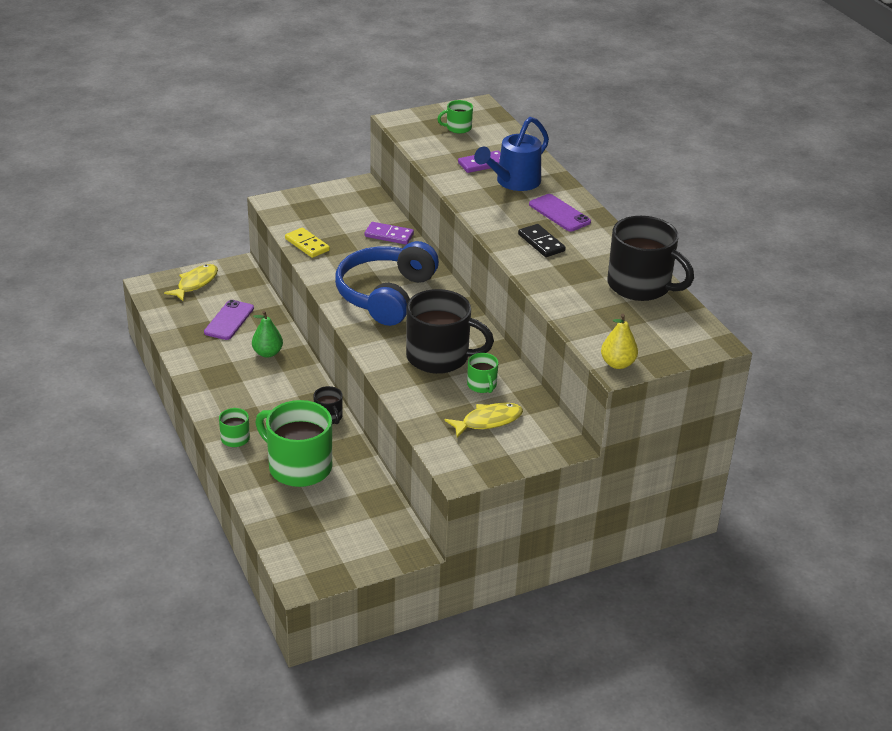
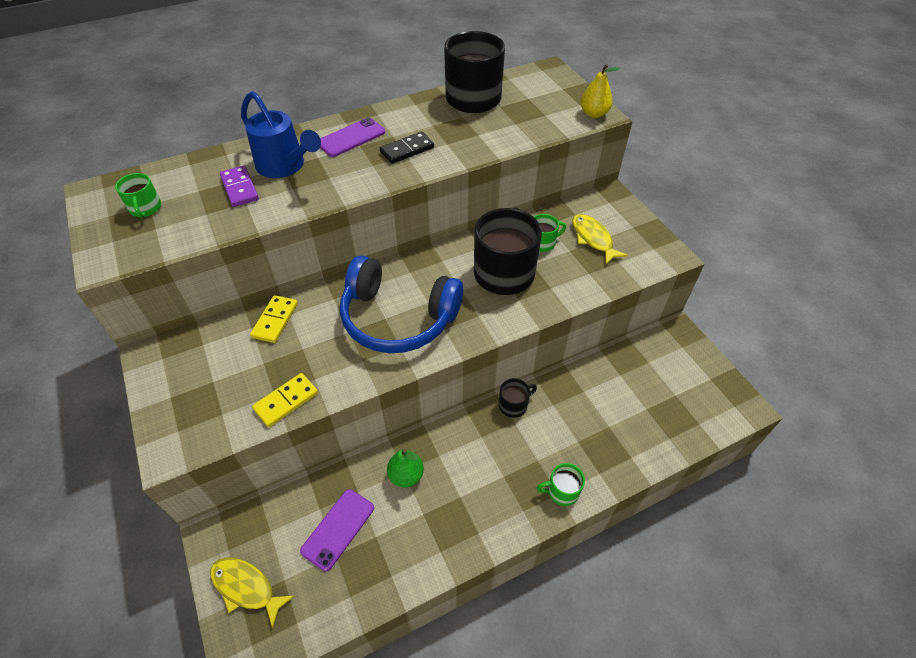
camera: 90 degrees left, 15 degrees up
purple phone [204,300,254,340] -> purple phone turned 75 degrees counterclockwise [300,489,374,571]
green mug [255,400,332,487] -> none
purple domino [365,222,414,245] -> yellow domino [250,295,298,343]

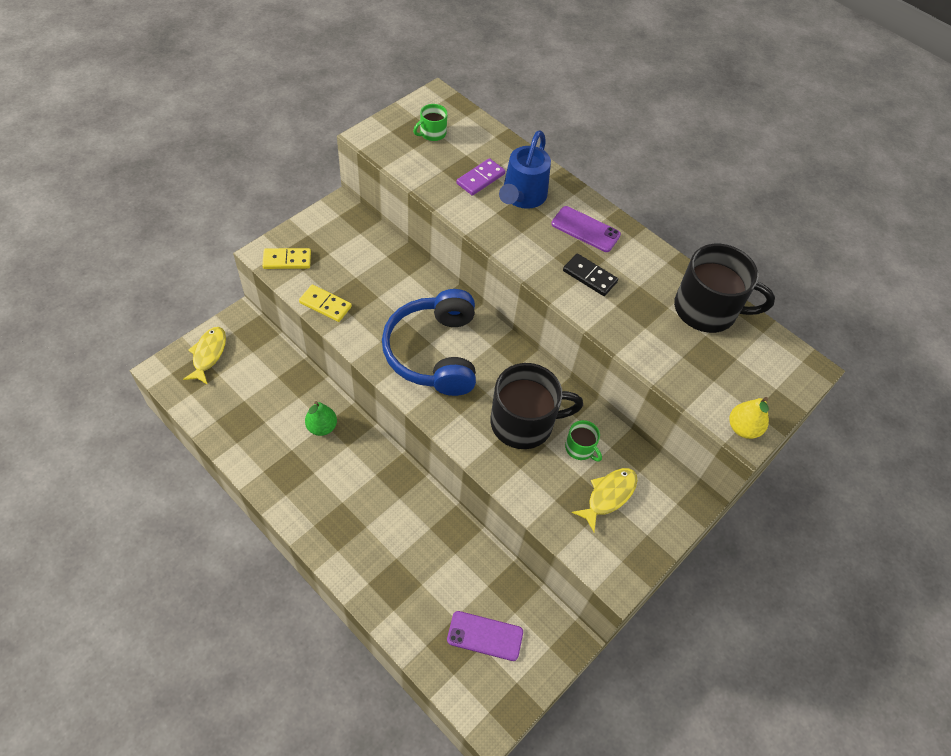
camera: 65 degrees right, 5 degrees up
yellow domino [250,295,298,343] -> yellow domino moved to [262,248,311,269]
purple phone [300,489,374,571] -> purple phone moved to [447,611,523,661]
black mug [499,378,537,418] -> none
green mug [537,463,585,506] -> none

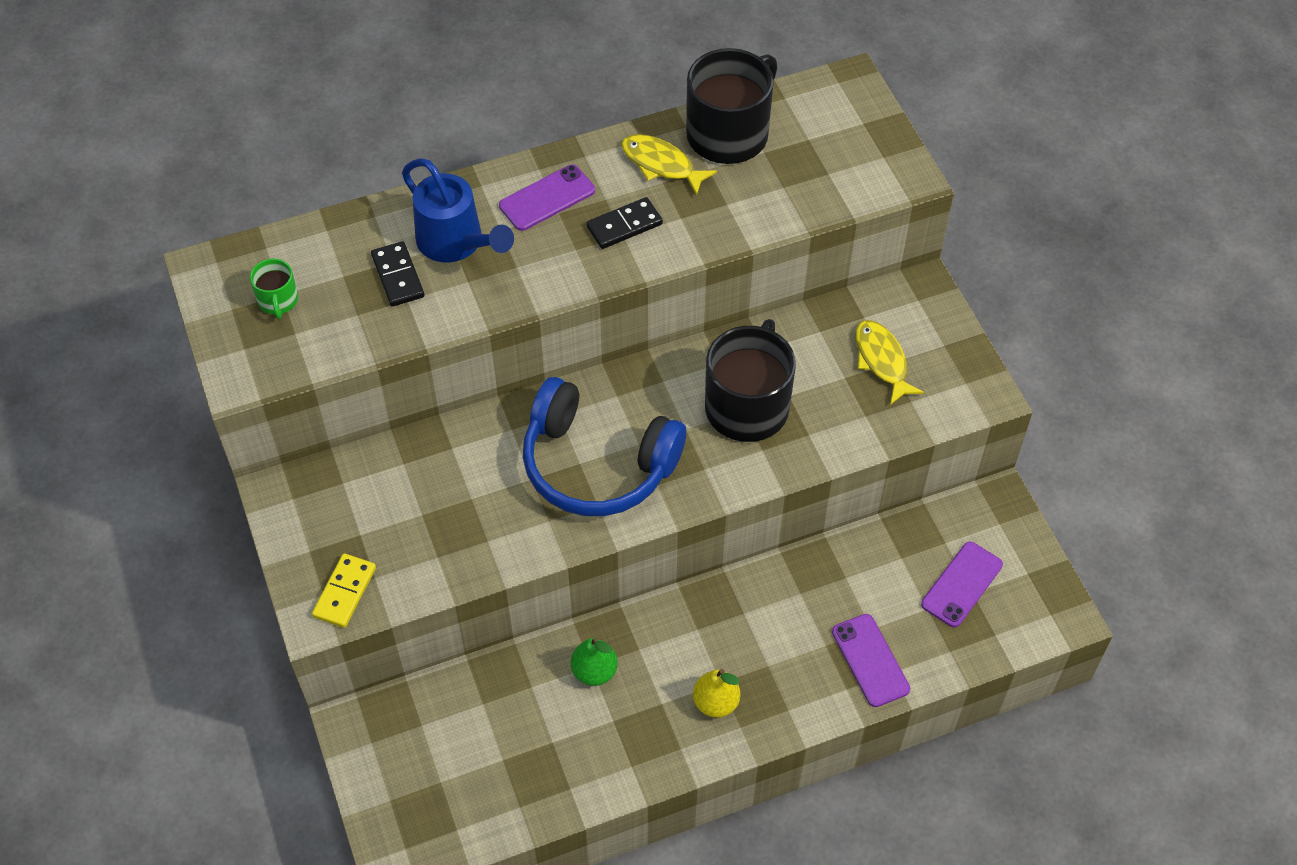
camera: 60 degrees left, 0 degrees up
yellow fish [183,327,226,385] -> yellow fish moved to [622,134,717,196]
yellow domino [299,285,352,322] -> none
purple domino [456,158,505,196] -> black domino [371,241,424,307]
green mug [565,420,602,462] -> none
yellow pear [730,397,769,439] -> yellow pear moved to [693,669,740,718]
none -> purple phone [832,614,910,707]

